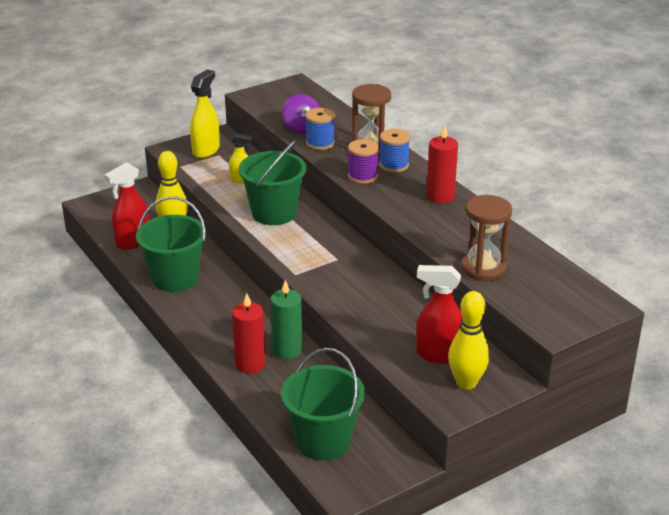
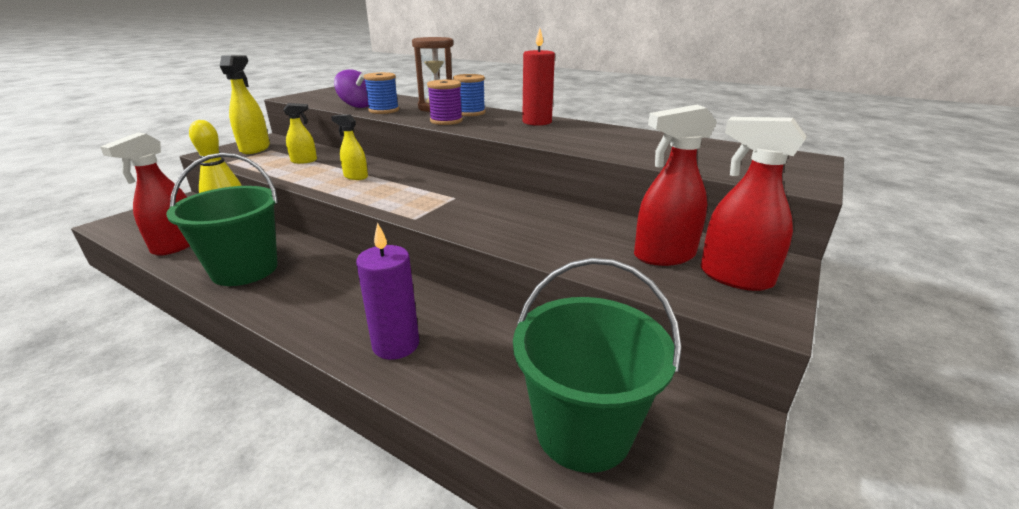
camera: 25 degrees left, 5 degrees down
red candle [232,293,266,374] -> purple candle [356,223,419,360]
green bucket [239,140,307,225] -> yellow spray bottle [331,115,368,180]
green candle [270,279,302,360] -> none
yellow bowling pin [448,291,489,390] -> red spray bottle [701,117,807,291]
brown hourglass [461,195,512,281] -> none

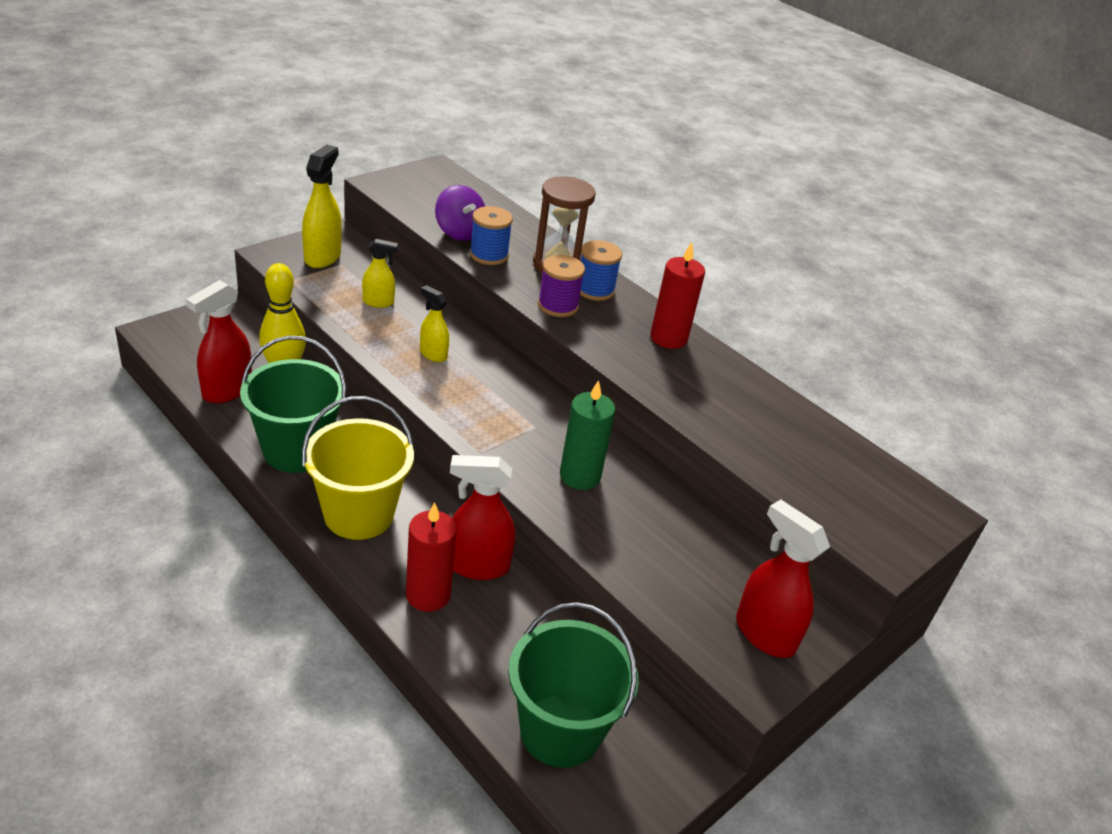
camera: 10 degrees right, 10 degrees up
purple candle [356,223,419,360] -> red candle [406,502,457,612]
red spray bottle [634,105,717,266] -> red spray bottle moved to [450,455,515,580]
none -> yellow bucket [302,396,414,540]
none -> green candle [560,380,615,490]

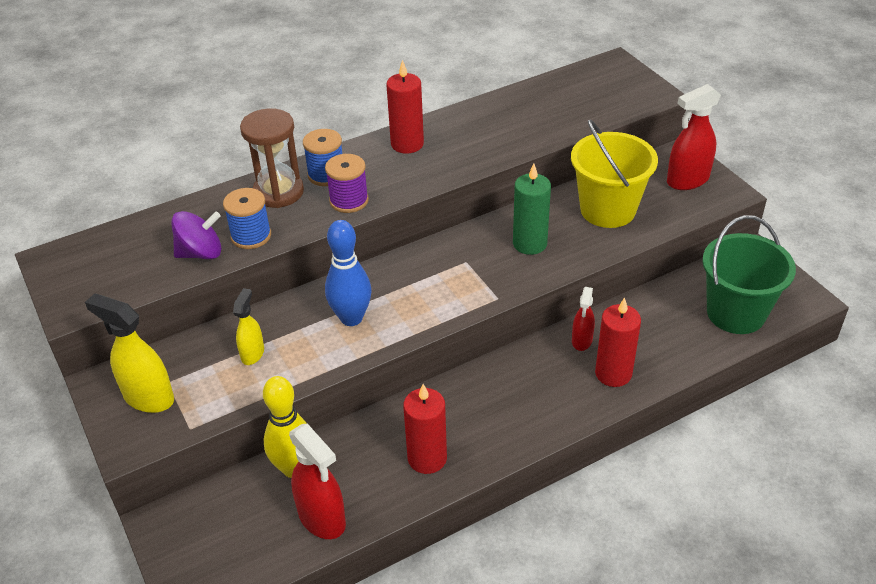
camera: 70 degrees left, 5 degrees up
green bucket [240,336,346,473] -> red candle [403,384,447,474]
yellow bucket [302,396,414,540] -> yellow bucket moved to [571,119,658,228]
yellow spray bottle [420,285,449,362] -> blue bowling pin [325,220,371,326]
red spray bottle [450,455,515,580] -> red spray bottle [572,287,595,351], size x0.60

